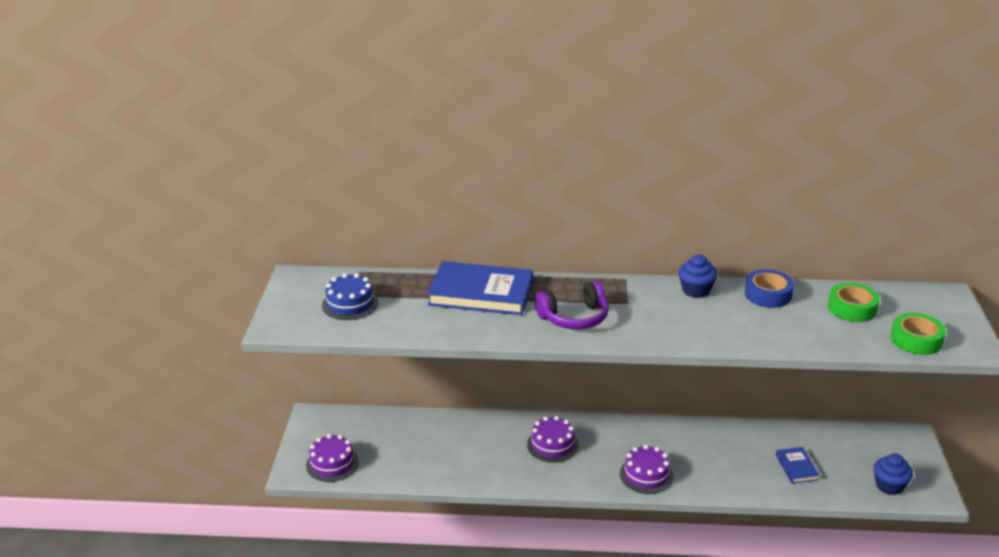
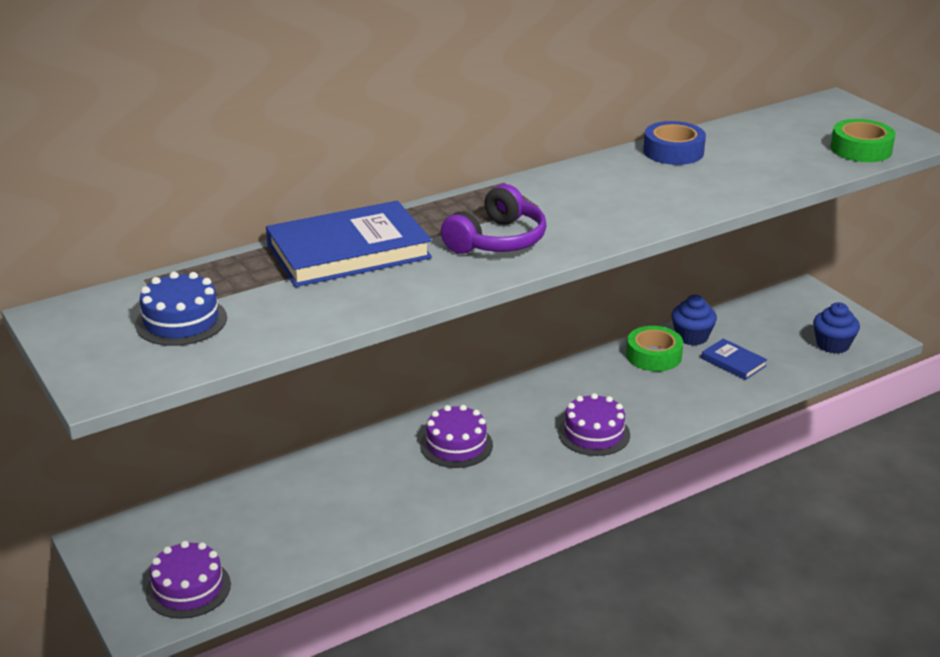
camera: 35 degrees left, 0 degrees up
blue cupcake [678,255,717,298] -> blue cupcake moved to [671,295,717,346]
green tape [828,283,880,322] -> green tape moved to [626,326,683,371]

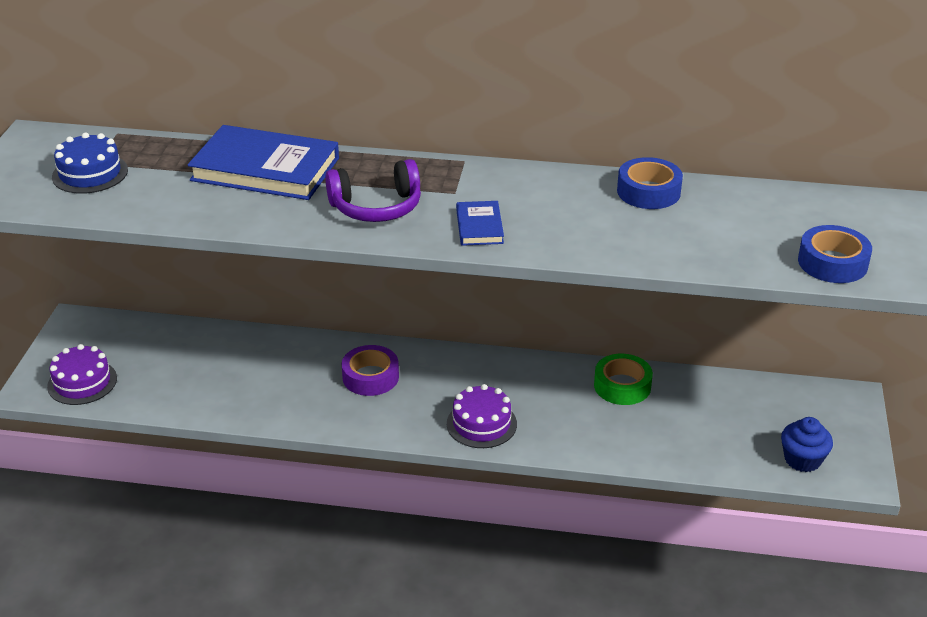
camera: 40 degrees right, 5 degrees up
purple cake [420,405,493,468] -> purple tape [342,345,399,396]
blue cupcake [671,295,717,346] -> none
blue book [701,338,767,380] -> blue book moved to [456,201,504,246]
green tape [830,119,896,162] -> blue tape [798,225,872,283]

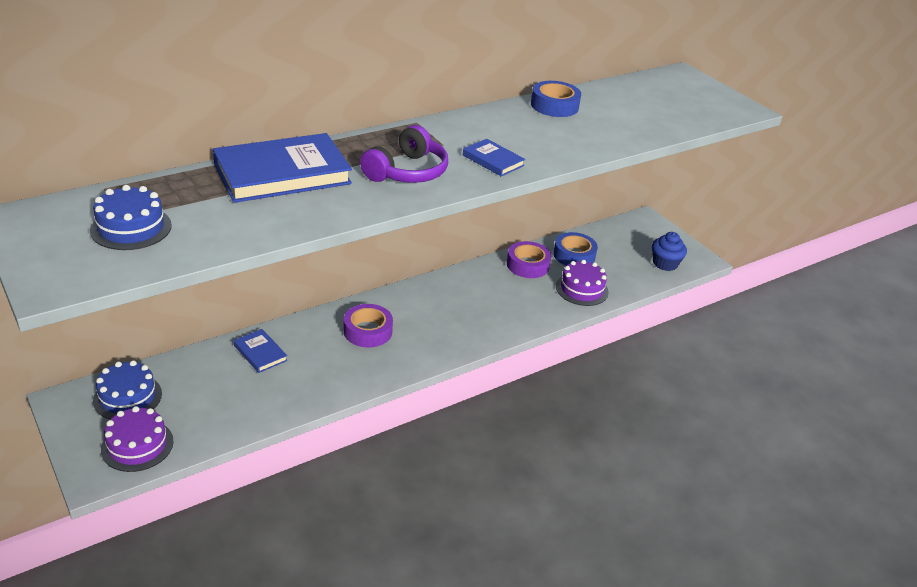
camera: 45 degrees left, 0 degrees up
purple cake [447,384,517,448] -> purple cake moved to [556,260,609,306]
green tape [594,354,653,405] -> purple tape [507,241,551,278]
blue tape [798,225,872,283] -> blue tape moved to [553,232,598,266]
none -> blue cake [93,360,162,419]
none -> blue book [234,329,288,373]

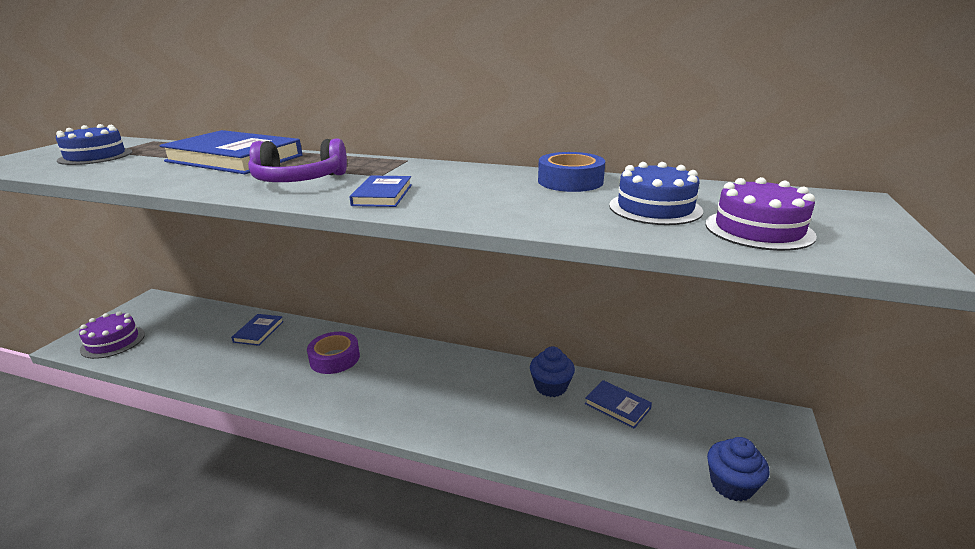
camera: 55 degrees right, 10 degrees down
blue cake [93,360,162,419] -> blue cake moved to [609,162,703,225]
purple tape [507,241,551,278] -> blue cupcake [530,346,575,397]
blue tape [553,232,598,266] -> blue book [585,380,652,429]
purple cake [556,260,609,306] -> purple cake moved to [705,177,817,251]

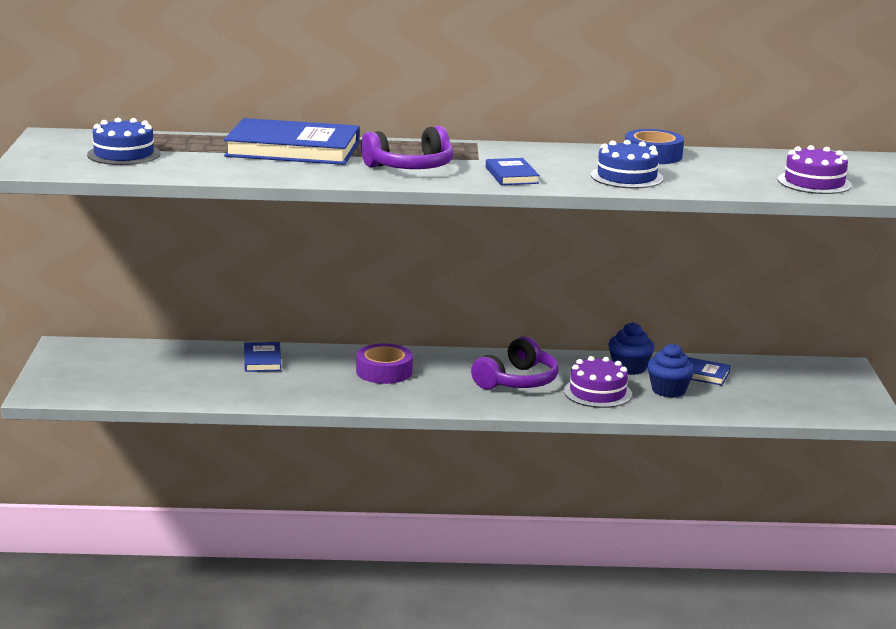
camera: 20 degrees left, 5 degrees down
purple cake [79,311,145,359] -> purple cake moved to [564,356,632,408]
blue cake [609,162,703,225] -> blue cake moved to [591,140,664,189]
blue cupcake [707,437,769,501] -> blue cupcake moved to [647,343,695,398]
none -> purple headphones [471,336,559,390]

